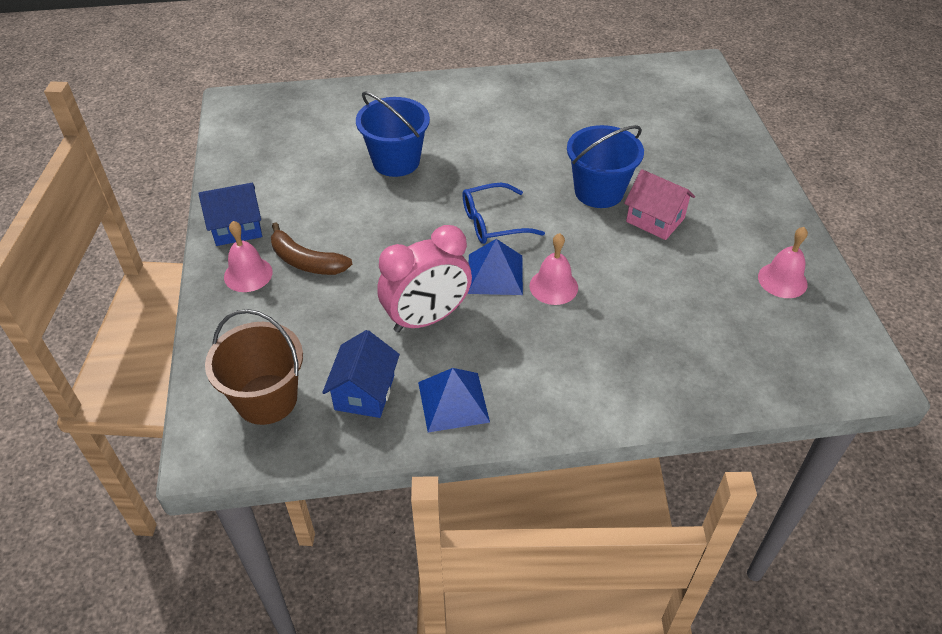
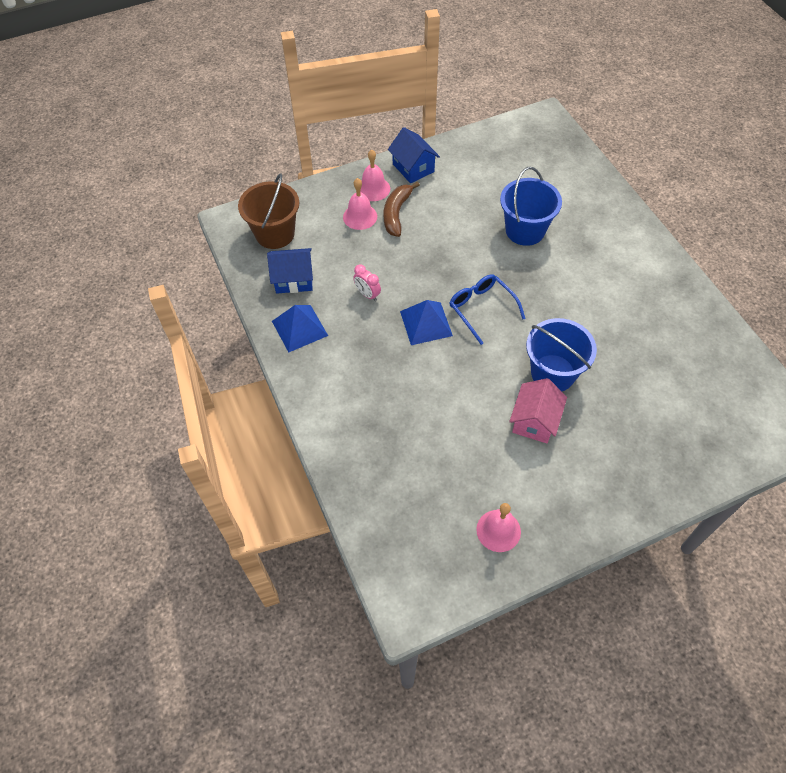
camera: 75 degrees right, 10 degrees up
pink clock [377,225,472,332] -> pink clock [353,264,381,301], size x0.45
pink bell [530,233,578,305] -> pink bell moved to [343,178,377,230]

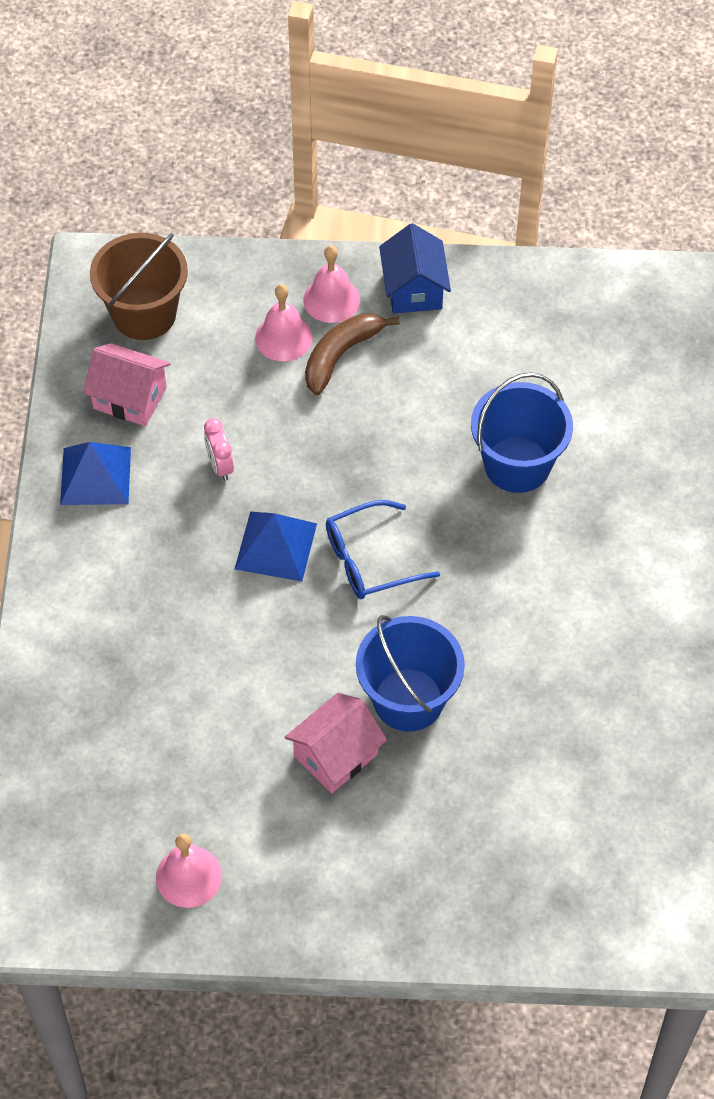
camera: 25 degrees right, 0 degrees up
blue house [267,248,313,293] -> pink house [83,343,171,426]
blue glasses [449,274,526,345] -> blue glasses turned 105 degrees counterclockwise [326,500,440,599]

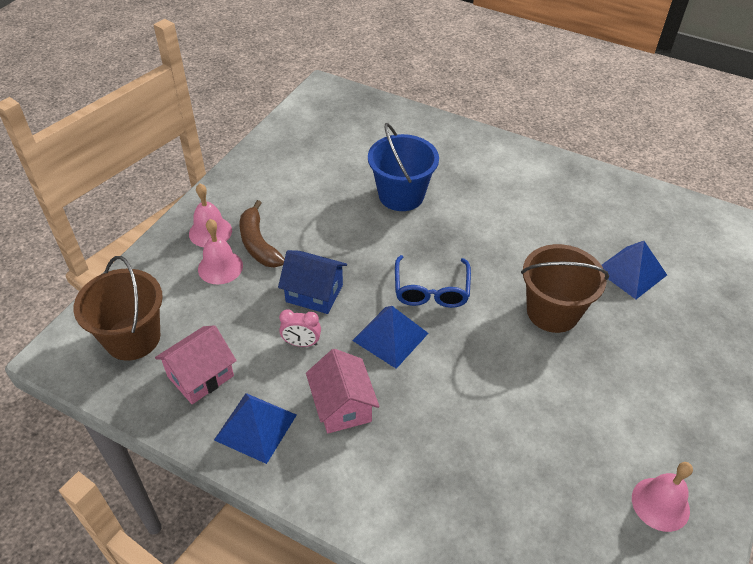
camera: 65 degrees left, 10 degrees down
pink house [285,693,387,793] -> pink house moved to [306,349,380,433]
blue bucket [356,615,465,732] -> brown bucket [521,244,609,333]
blue house [379,223,451,314] -> blue house moved to [278,250,347,314]
none -> blue pyramid [602,241,667,299]

